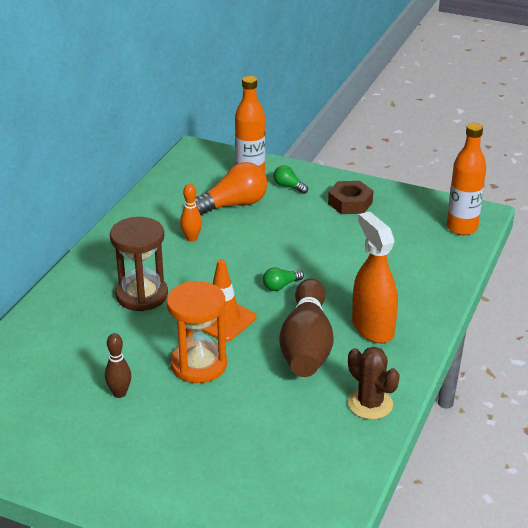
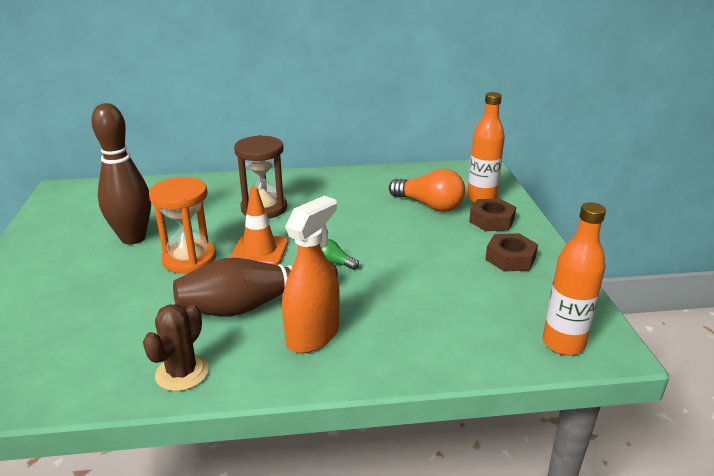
camera: 60 degrees right, 5 degrees down
brown bowling pin [105,333,131,398] -> brown bowling pin [91,103,151,245], size x2.13
orange bowling pin [180,184,202,242] -> none
green light bulb [274,165,308,194] -> brown nut [469,198,516,231]

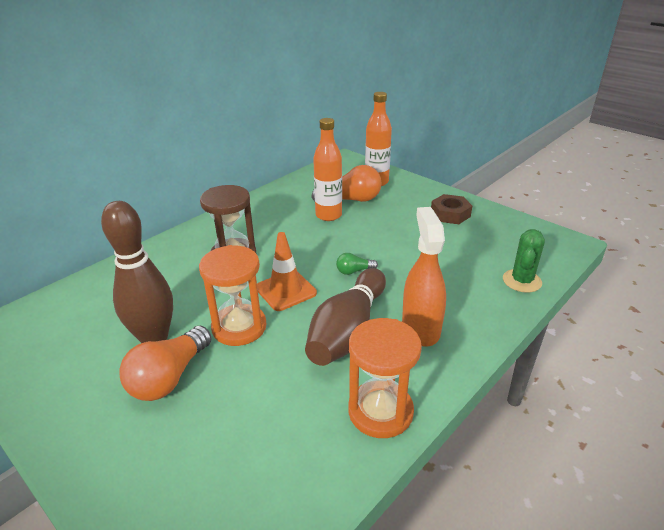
camera: 40 degrees left, 5 degrees up
brown cactus [143,304,209,391] -> orange hourglass [348,318,422,438]
brown nut [469,198,516,231] -> none
orange bottle [543,202,606,355] -> orange bottle moved to [313,118,342,221]
none -> orange light bulb [119,326,212,401]
none -> green cactus [503,229,545,293]

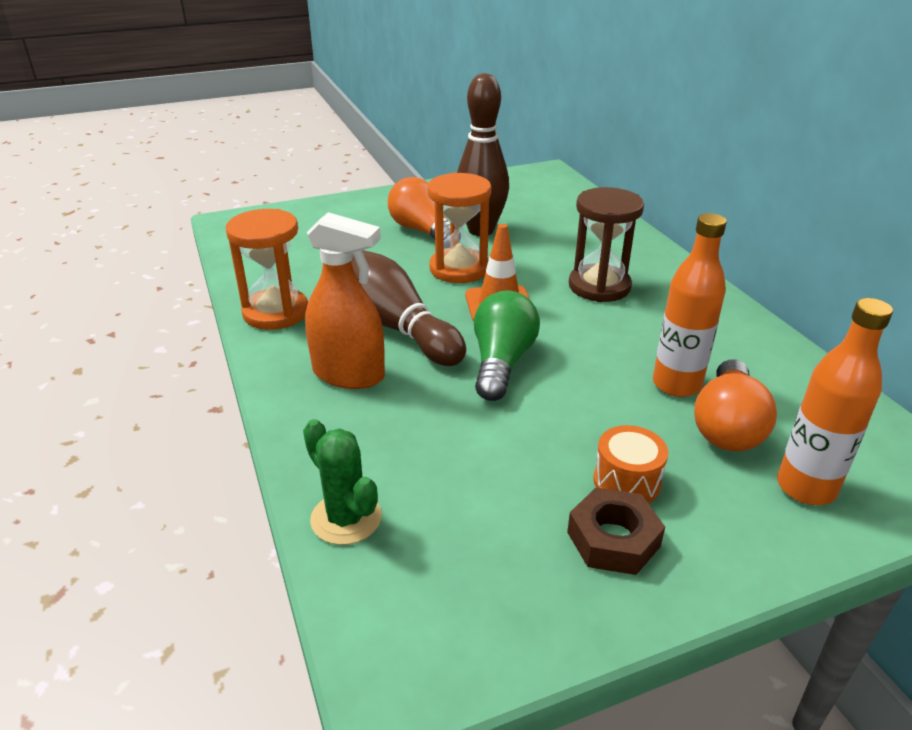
camera: 115 degrees right, 0 degrees up
green light bulb [336,253,378,275] -> green light bulb [474,290,540,401], size x2.00
none -> orange drum [594,425,668,503]

